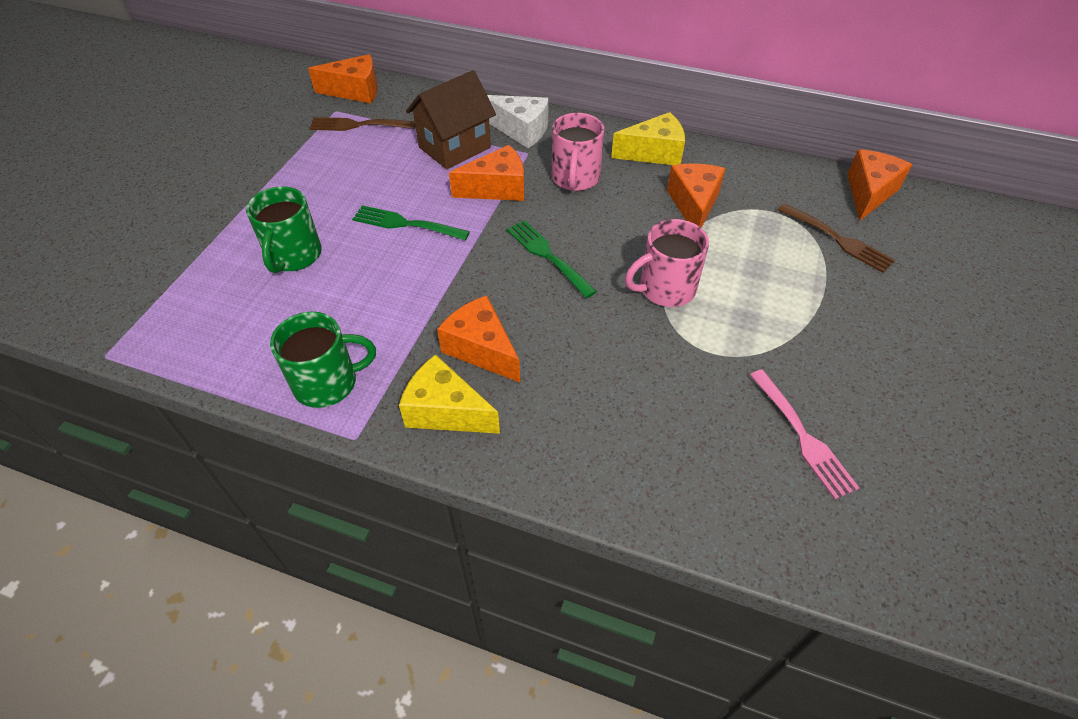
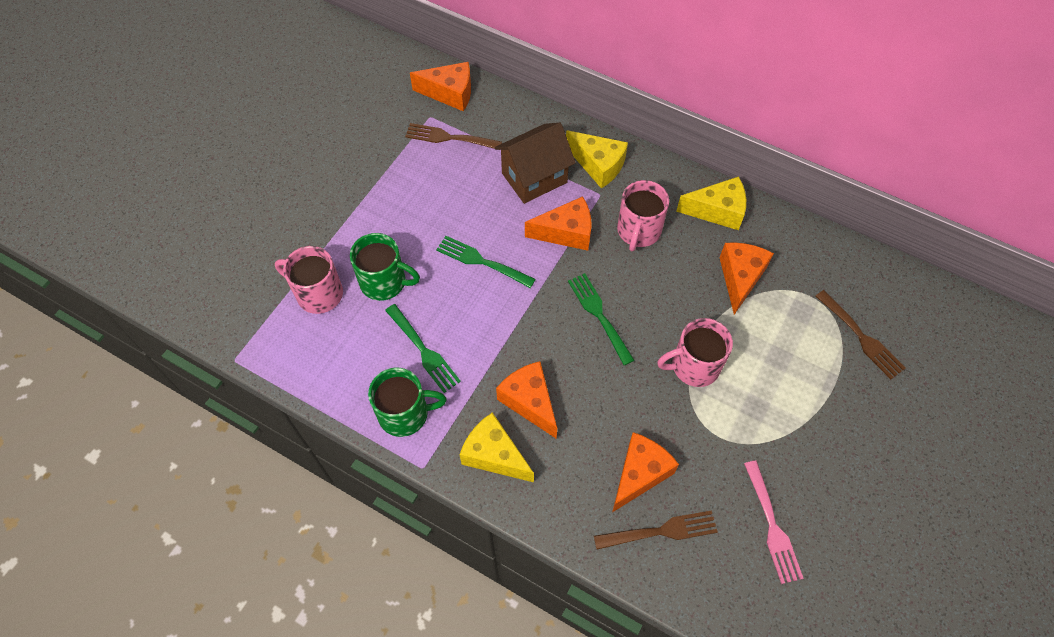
camera: 10 degrees right, 10 degrees up
green mug [246,186,322,273] -> green mug turned 90 degrees counterclockwise [350,233,420,301]
white cheese [487,95,549,148] -> yellow cheese [566,130,628,188]
orange cheese [847,149,912,221] -> orange cheese moved to [612,432,679,512]
none -> pink mug [275,246,343,314]
none -> green fork [385,304,461,393]
none -> brown fork [594,510,718,549]

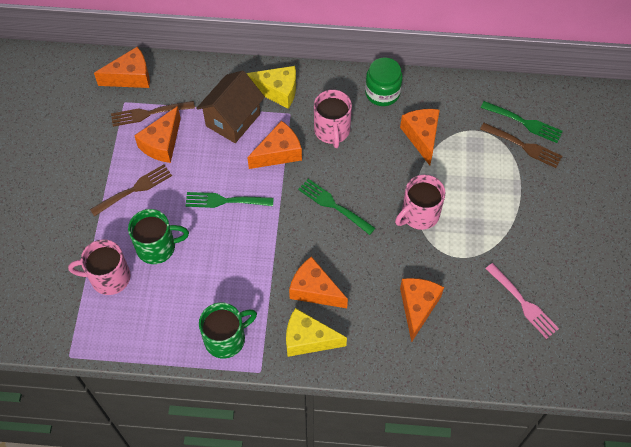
camera: 25 degrees left, 0 degrees up
green fork [385,304,461,393] -> green fork moved to [481,101,563,143]
brown fork [594,510,718,549] -> brown fork moved to [90,164,172,216]
yellow cheese [676,176,746,230] -> green jar [365,57,403,106]
none -> orange cheese [134,106,181,163]

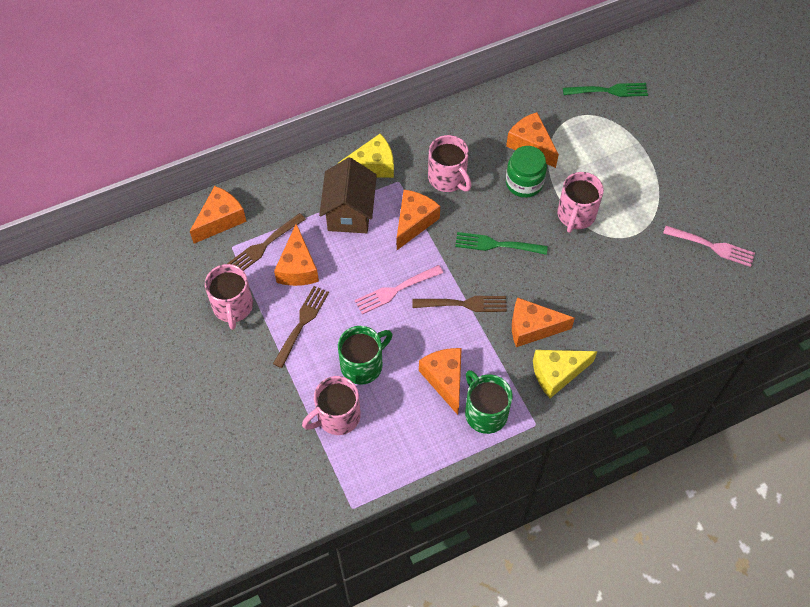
camera: 30 degrees left, 0 degrees up
green fork [185,192,274,208] -> pink fork [355,265,443,314]
green mug [199,302,257,359] -> green mug turned 60 degrees counterclockwise [465,370,512,434]
green jar [365,57,403,106] -> green jar moved to [506,146,547,198]
orange cheese [400,278,444,342] -> orange cheese moved to [419,348,462,415]
brown fork [480,123,562,168] -> brown fork moved to [412,296,507,312]
none -> pink mug [205,264,253,330]

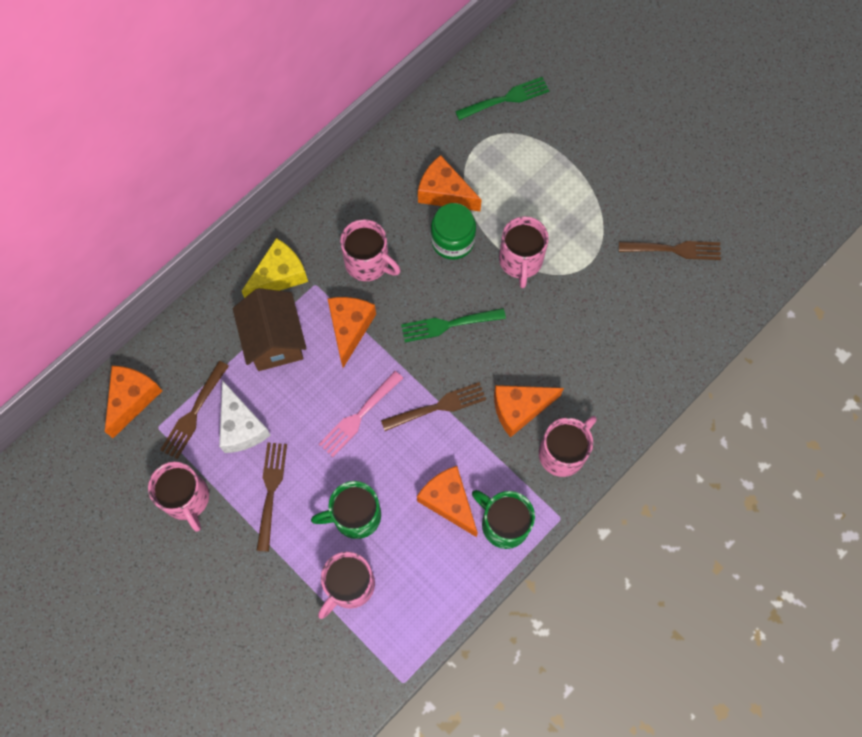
camera: 20 degrees left, 10 degrees up
orange cheese [274,224,319,286] -> white cheese [219,380,271,453]
green mug [338,326,392,385] -> green mug turned 135 degrees counterclockwise [311,481,381,539]
yellow cheese [533,350,598,398] -> pink mug [539,416,597,477]
pink fork [663,226,755,267] -> brown fork [619,241,721,260]

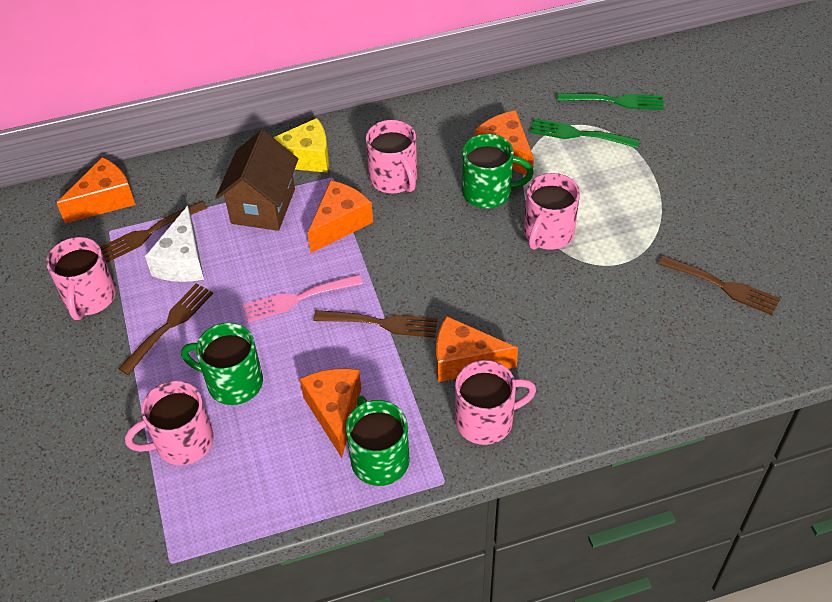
camera: 30 degrees right, 20 degrees down
green fork [401,308,506,342] -> green fork moved to [530,118,640,148]
green jar [431,203,476,260] -> green mug [462,134,533,208]

